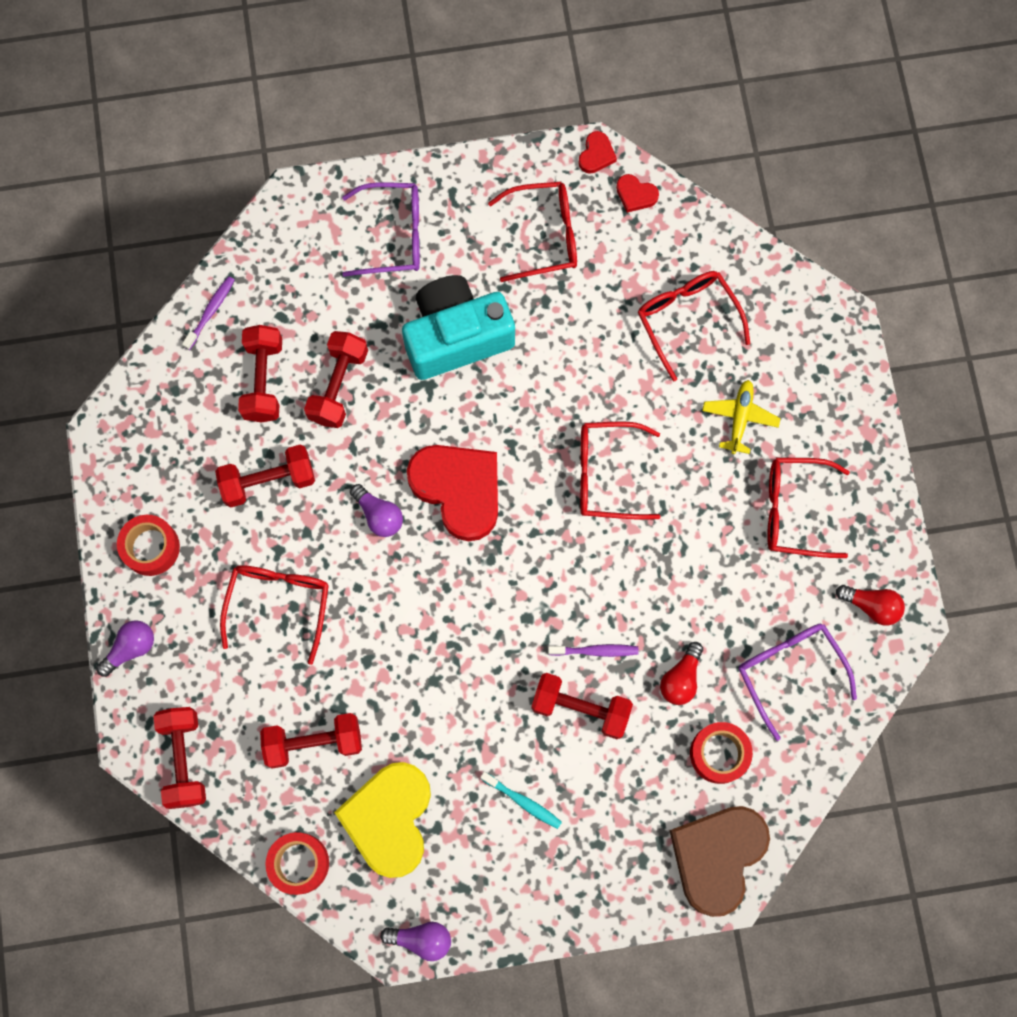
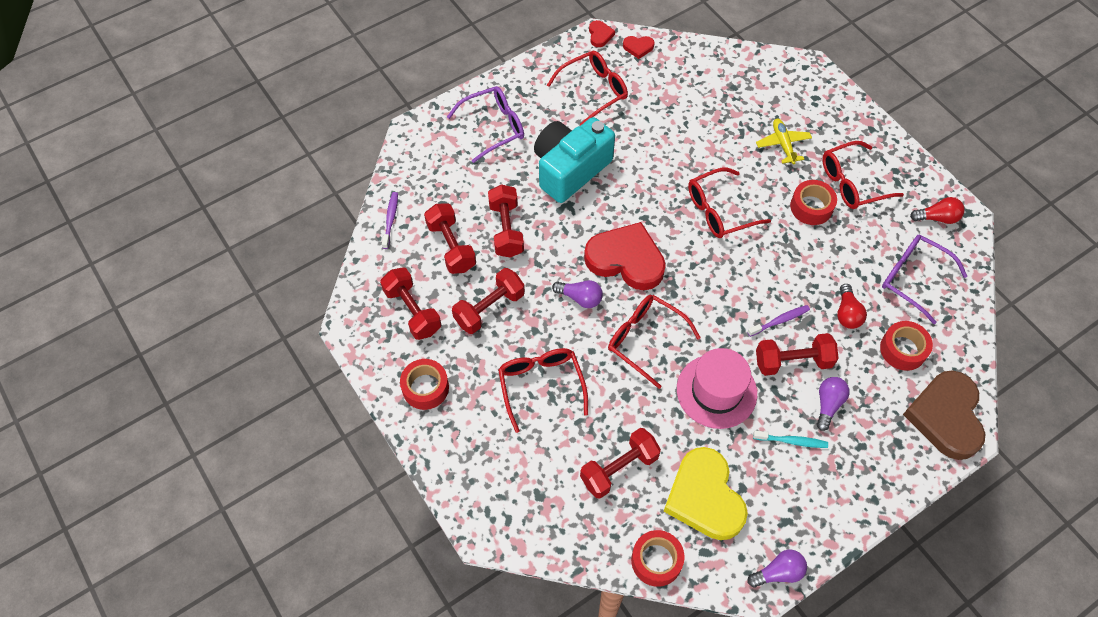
camera: 25 degrees left, 15 degrees down
purple light bulb [96,620,154,677] -> purple light bulb moved to [817,377,850,431]
red dumbbell [153,707,206,809] -> red dumbbell moved to [380,267,441,340]
red glasses [638,271,750,381] -> red glasses moved to [608,295,701,389]
none -> pink hat [677,348,757,429]
none -> red tape [790,180,837,225]

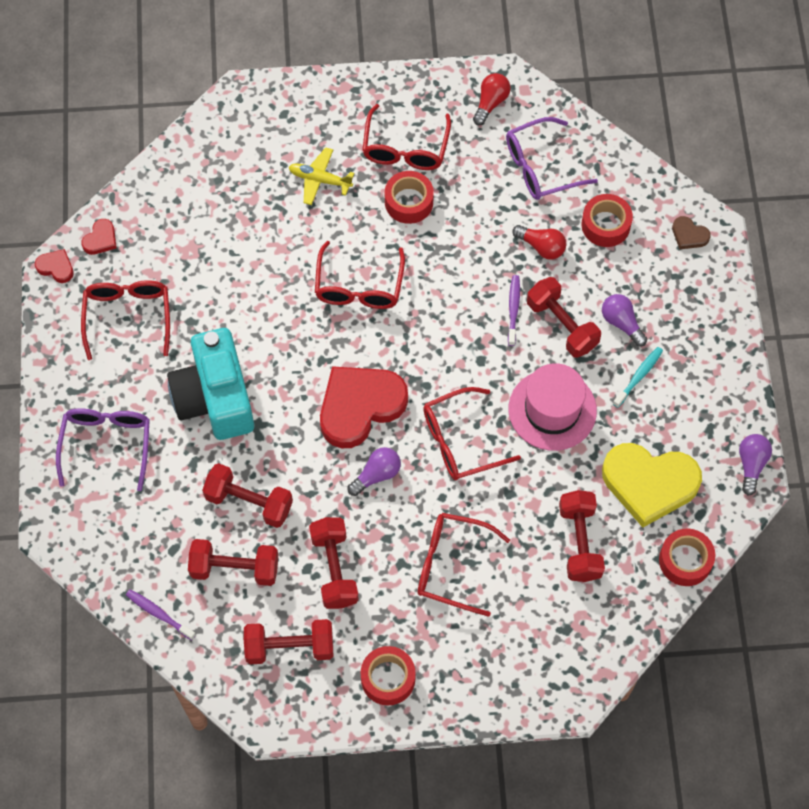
camera: 60 degrees left, 5 degrees up
red dumbbell [756,333,839,376] -> red dumbbell turned 60 degrees counterclockwise [527,277,601,358]
brown heart [903,370,986,460] -> brown heart [672,216,711,249], size x0.43

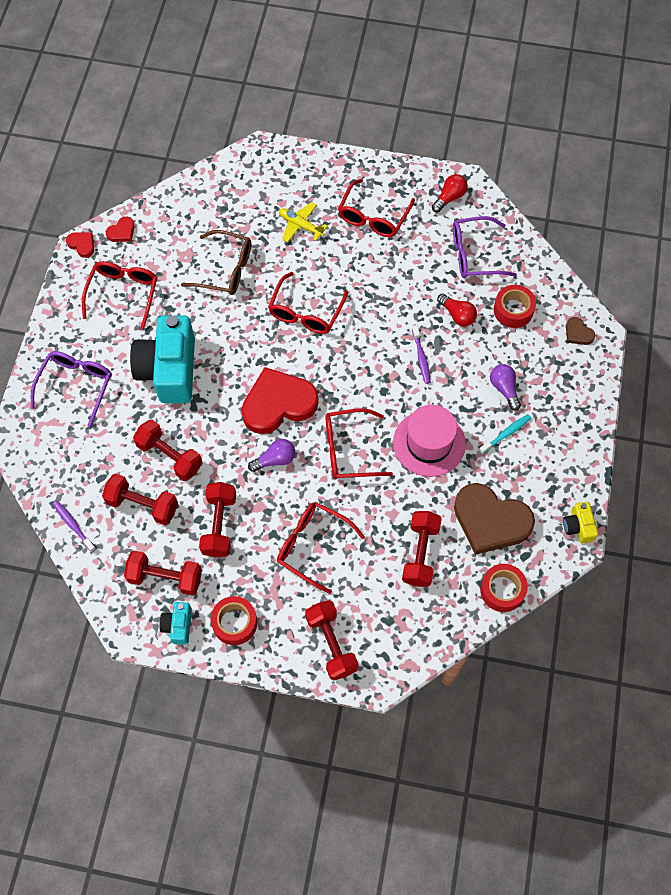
camera: 15 degrees right, 0 degrees up
red tape [385,171,434,224] -> none
purple toothbrush [508,275,520,346] -> purple toothbrush turned 150 degrees clockwise [412,325,431,384]
red dumbbell [527,277,601,358] -> red dumbbell moved to [305,600,358,681]
yellow heart [602,443,702,527] -> brown heart [454,483,535,555]
purple light bulb [739,434,772,496] -> yellow camera [563,502,598,544]
none -> turquoise camera [159,602,192,645]
none -> brown glasses [181,230,251,295]

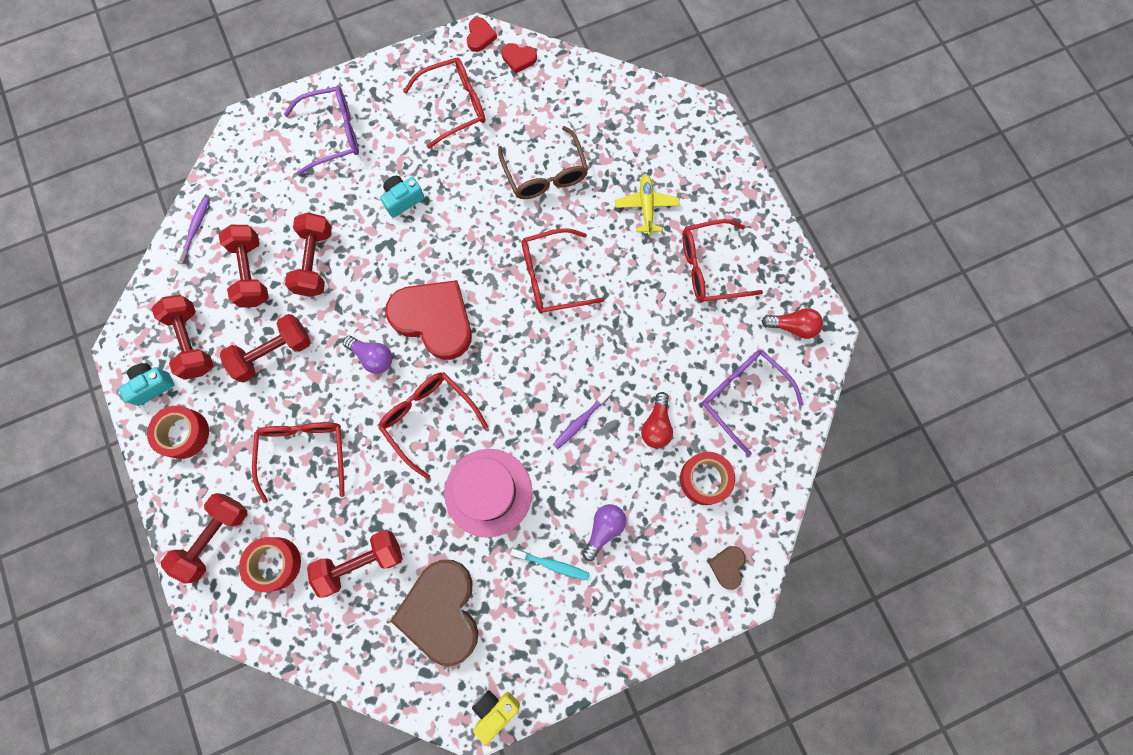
camera: 55 degrees right, 10 degrees up
turquoise camera [130,315,195,403] -> turquoise camera [380,176,424,218], size x0.45
red tape [480,564,528,612] -> red tape moved to [239,537,301,592]

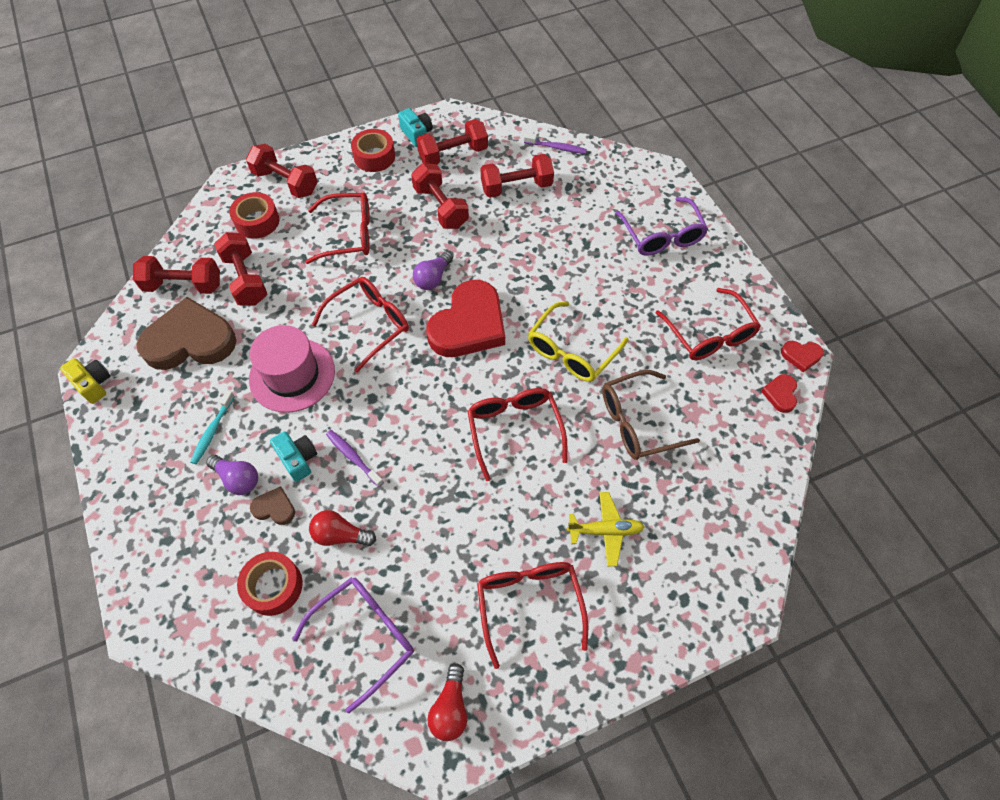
camera: 90 degrees right, 15 degrees down
red dumbbell [285,212,332,297] -> red dumbbell moved to [133,256,220,294]
turquoise camera [380,176,424,218] -> turquoise camera moved to [270,431,317,482]
brown heart [708,546,746,590] -> brown heart moved to [250,486,295,525]
none -> yellow glasses [528,302,628,382]

